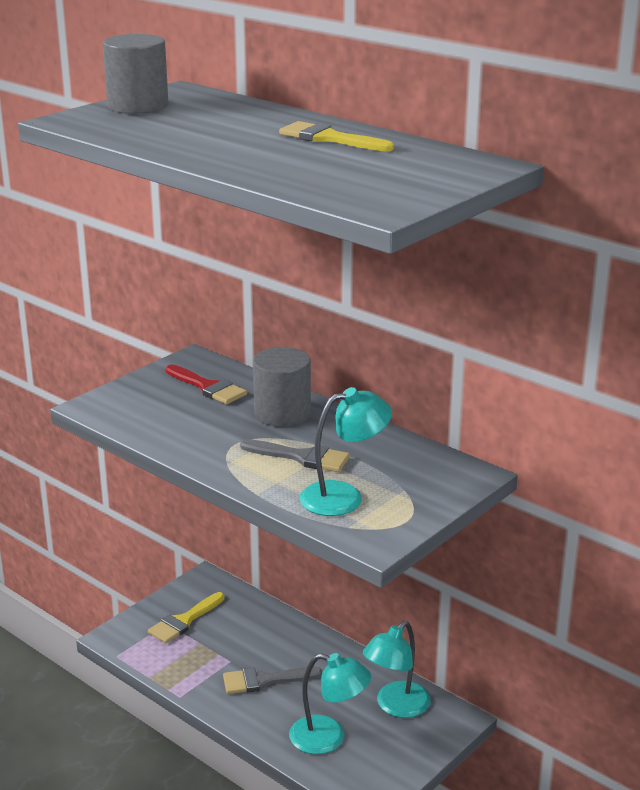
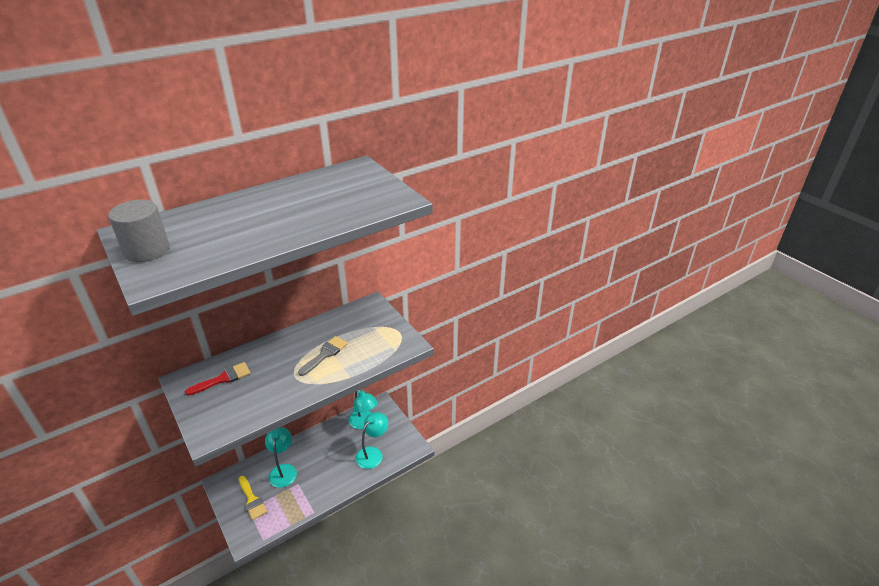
camera: 75 degrees left, 10 degrees up
grey brush [223,667,322,694] -> none
grey cylinder [253,347,311,427] -> none
yellow brush [279,121,394,152] -> none
turquoise lamp [299,387,392,516] -> turquoise lamp moved to [265,427,297,488]

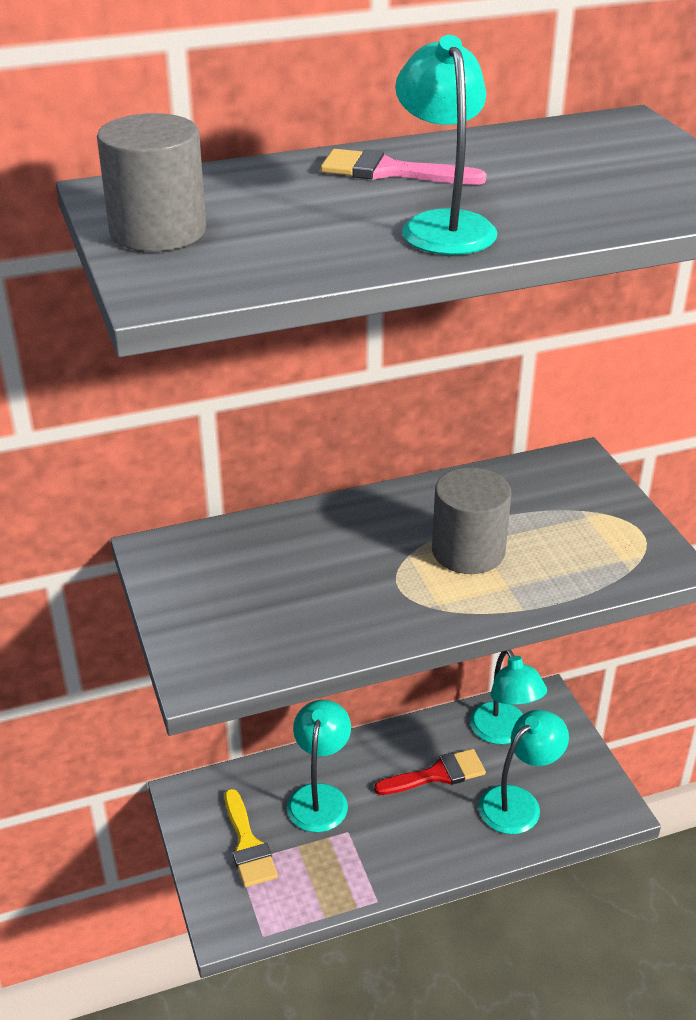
camera: 15 degrees right, 0 degrees up
red brush [185,362,251,396] -> red brush moved to [374,749,486,795]
grey brush [298,336,348,376] -> grey cylinder [432,467,511,574]
none -> pink brush [321,149,487,185]
none -> turquoise lamp [395,35,497,255]

